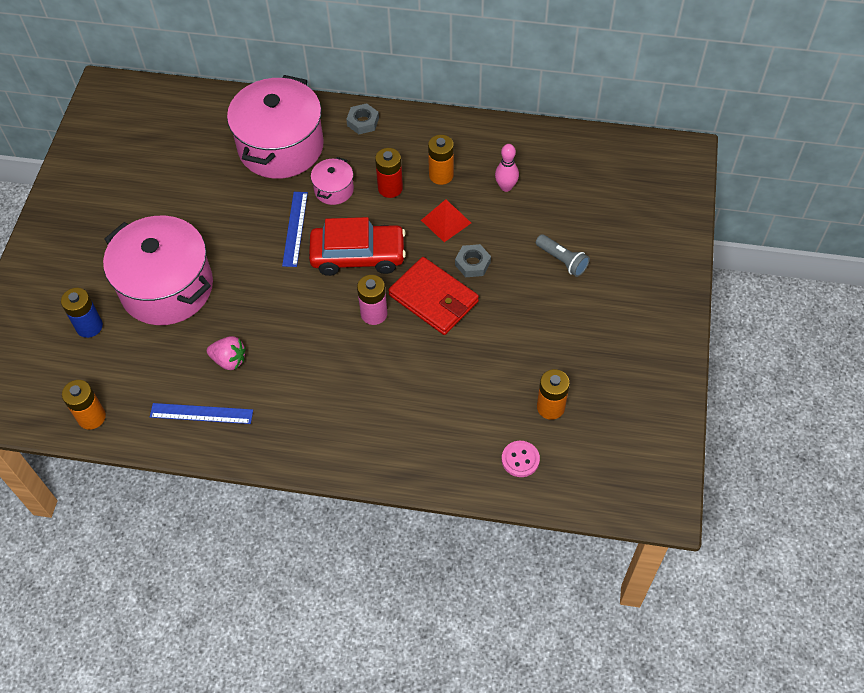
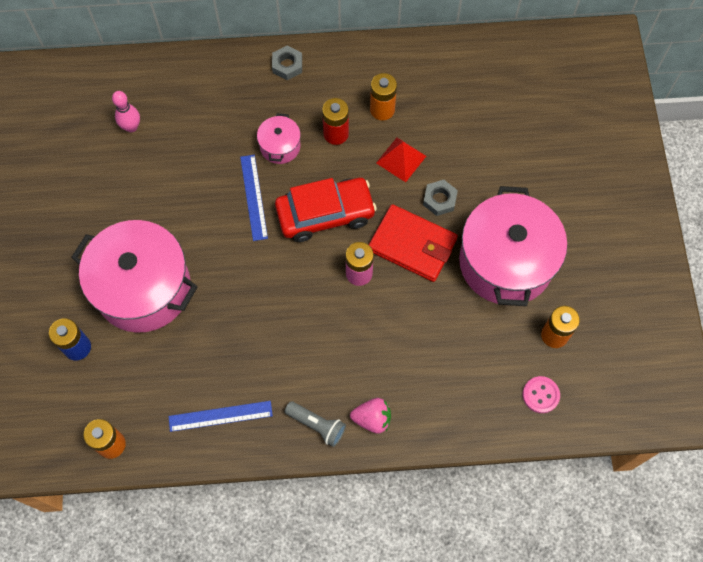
camera: 15 degrees left, 10 degrees up
pink strawberry [207,336,246,370] -> pink strawberry moved to [350,398,391,434]
pink pot [227,75,324,179] -> pink pot moved to [459,186,567,306]
pink bowling pin [495,144,519,192] -> pink bowling pin moved to [112,91,140,132]
grey flashlight [536,234,590,277] -> grey flashlight moved to [285,401,346,447]

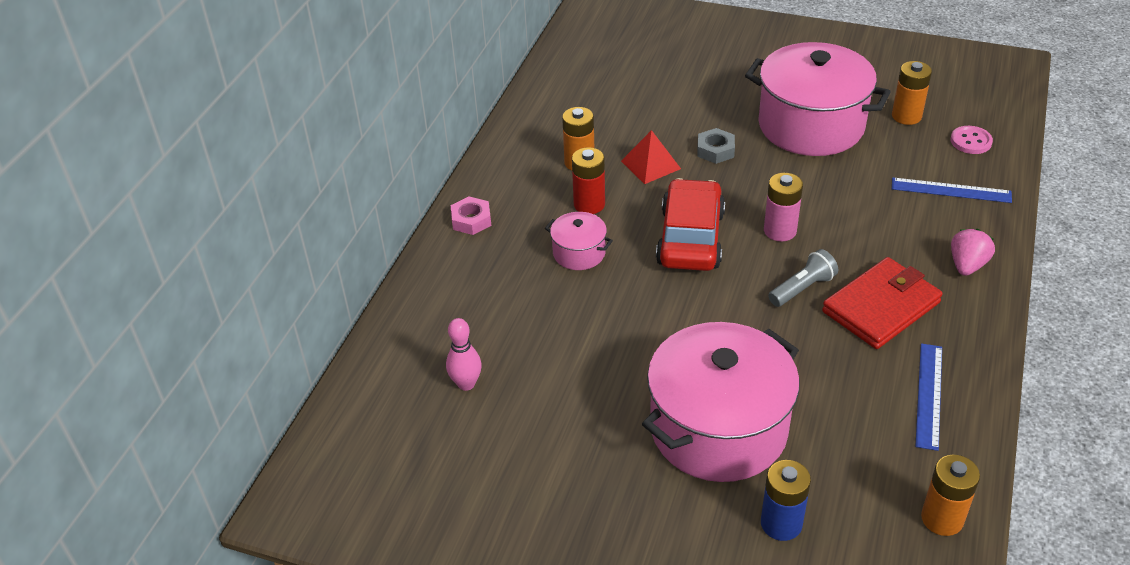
camera: 65 degrees left, 25 degrees down
blue ruler [240,155,268,241] -> blue ruler moved to [892,178,1012,203]
grey nut [272,45,302,80] -> pink nut [451,196,491,235]
grey flashlight [285,401,346,447] -> grey flashlight moved to [768,249,838,307]
red wallet [369,204,458,282] -> red wallet moved to [822,257,943,349]

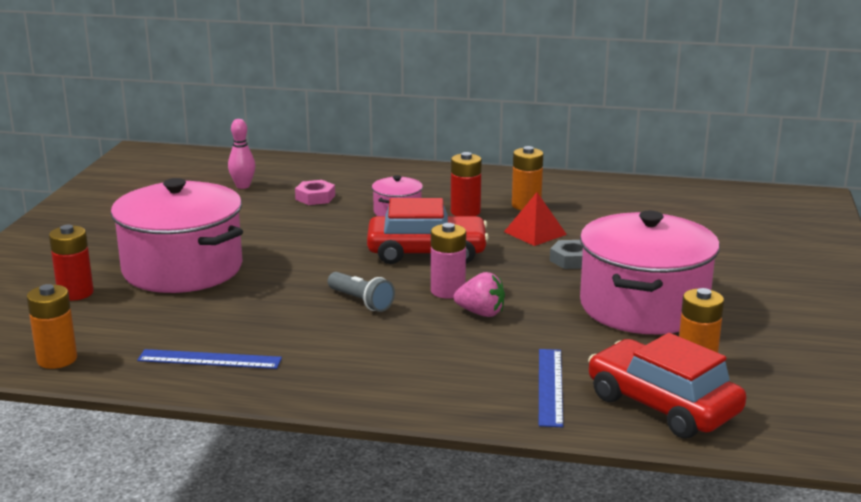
camera: 80 degrees right, 20 degrees down
pink nut [451,196,491,235] -> pink nut moved to [295,180,335,205]
blue battery [761,460,811,541] -> red battery [49,225,94,301]
red wallet [822,257,943,349] -> none
pink button [951,126,993,154] -> red car [588,333,746,439]
pink strawberry [951,229,995,276] -> pink strawberry moved to [453,272,505,317]

